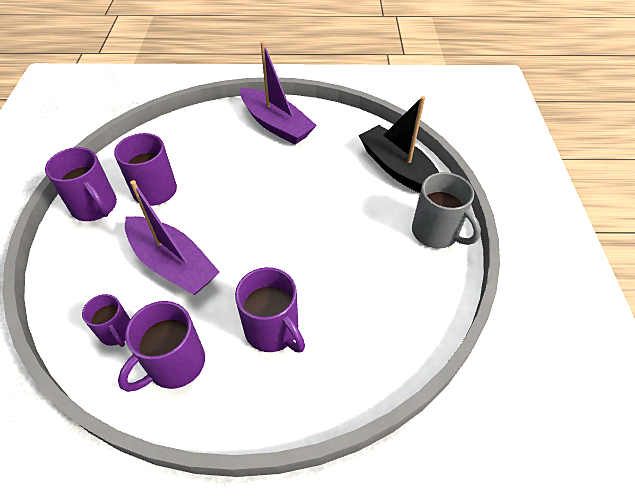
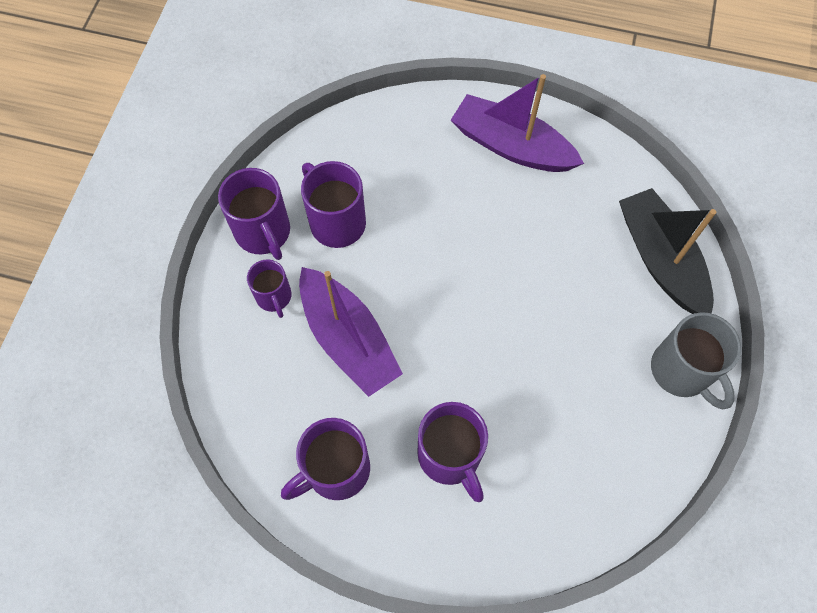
camera: 15 degrees right, 15 degrees up
purple mug [82,294,130,347] -> purple mug moved to [247,260,291,318]
purple boat [240,41,317,145] -> purple boat turned 150 degrees clockwise [451,74,584,172]

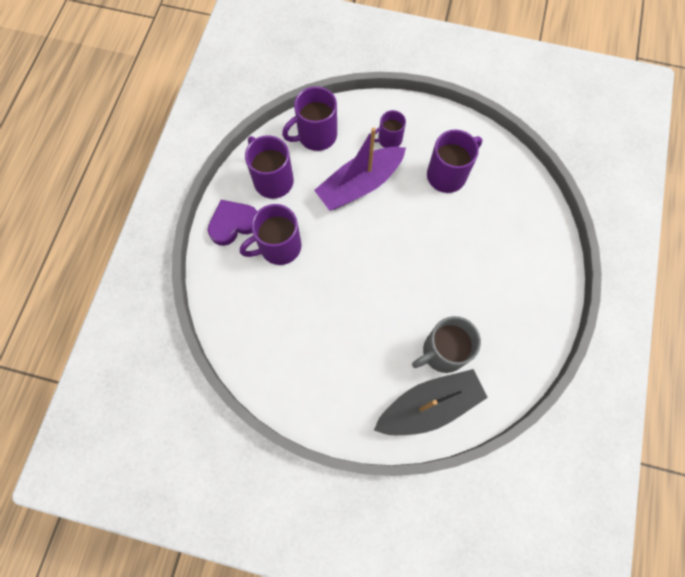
camera: 90 degrees right, 5 degrees up
purple mug [218,168,290,260] -> purple mug moved to [282,86,337,151]
purple boat [451,74,584,172] -> none
grey mug [651,312,741,409] -> grey mug moved to [412,316,481,373]
none -> purple heart [208,200,257,246]

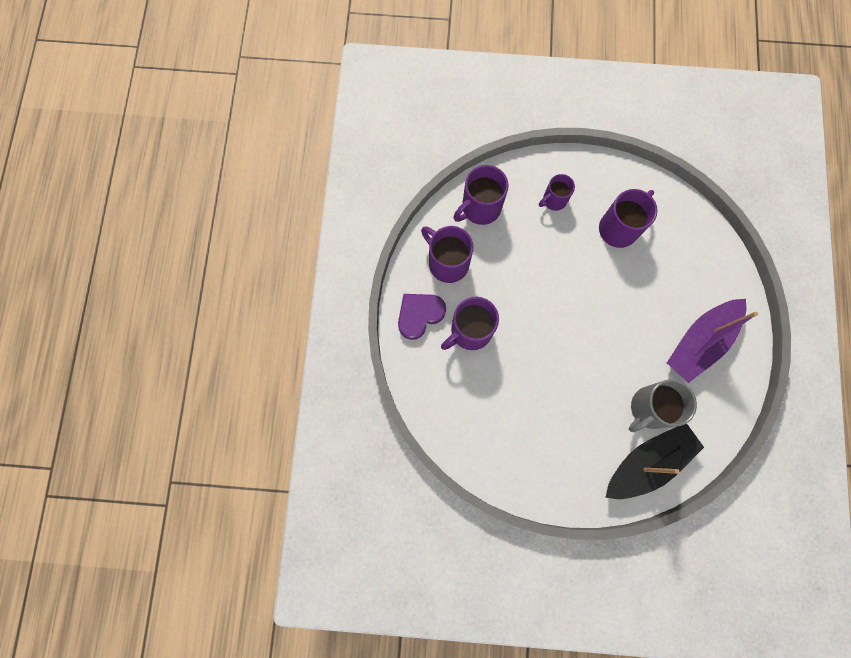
camera: 10 degrees left, 5 degrees up
purple boat [314,127,406,211] -> purple boat moved to [667,299,758,383]

